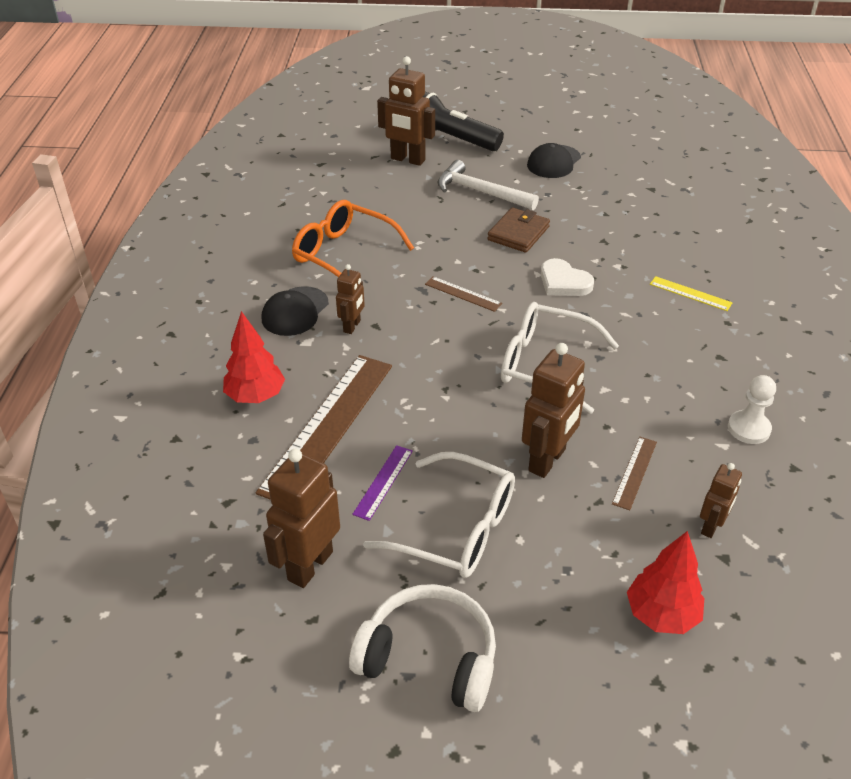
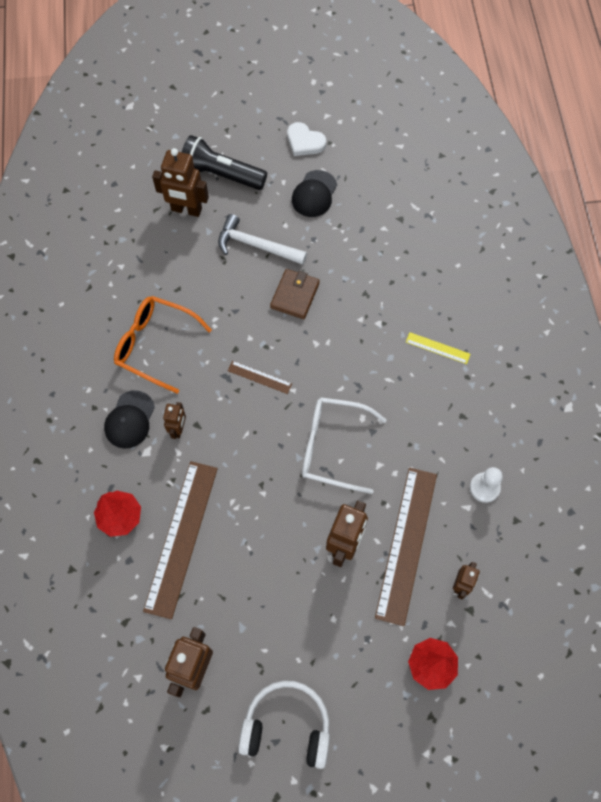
camera: 10 degrees left, 25 degrees up
purple ruler [352,445,413,521] -> none
white glasses [363,452,515,578] -> none
white heart [541,258,594,296] -> white heart moved to [287,122,326,156]
brown ruler [612,437,657,510] -> brown ruler [375,467,437,626], size x2.25

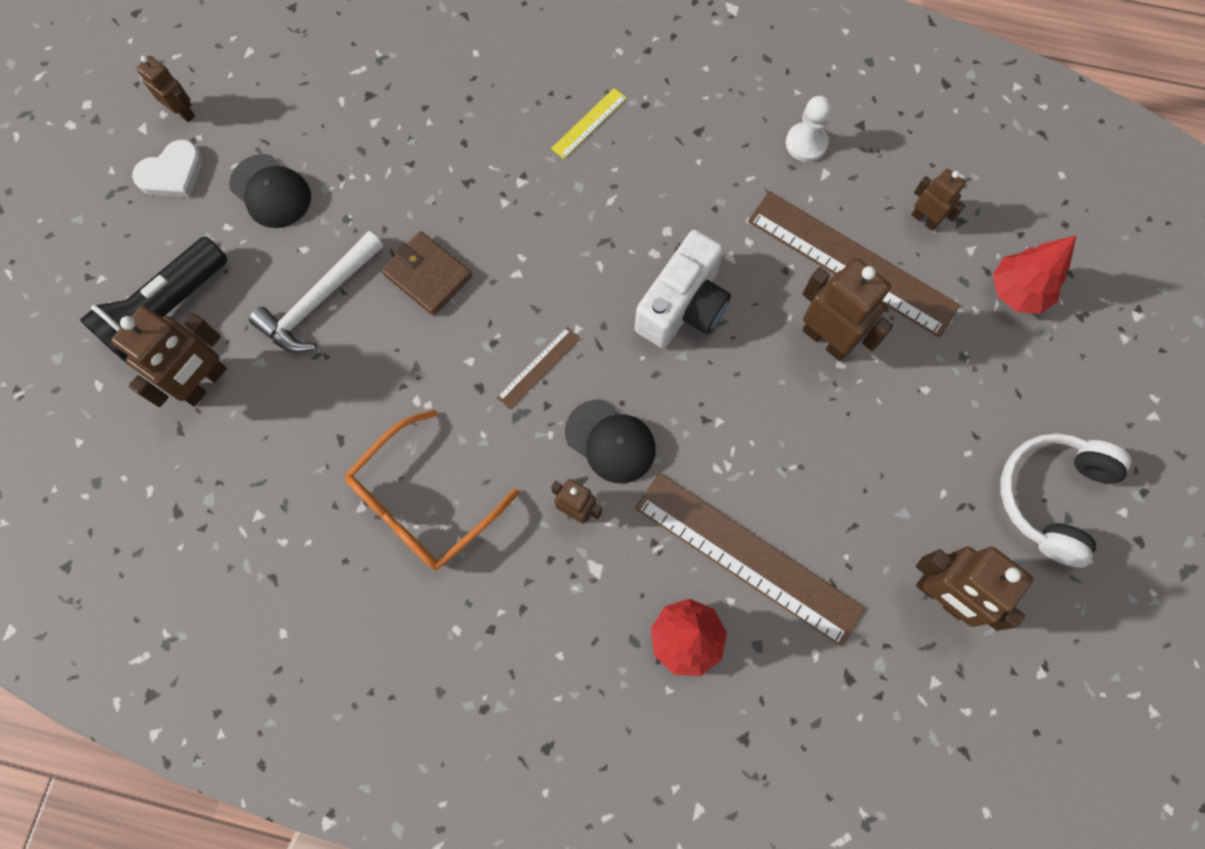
camera: 70 degrees left, 5 degrees up
black cap [104,390,155,448] -> black cap moved to [565,400,656,483]
white glasses [302,397,387,494] -> white camera [635,230,731,348]
none -> brown robot [136,56,195,122]

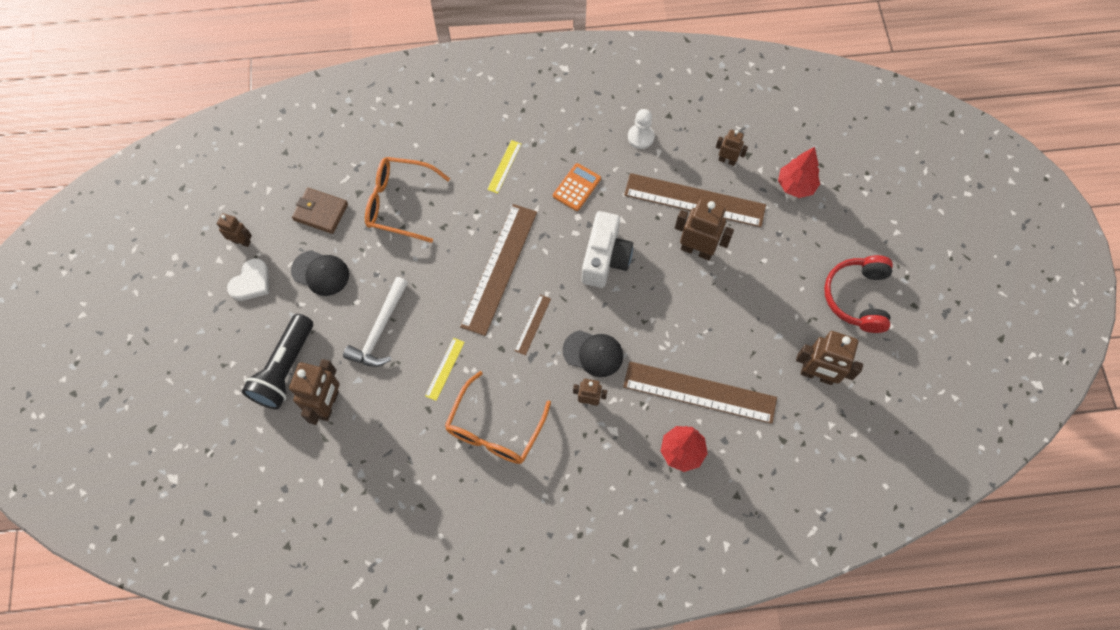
camera: 20 degrees left, 5 degrees down
brown wallet [381,231,472,316] -> brown wallet moved to [292,188,348,234]
white headphones [1001,433,1132,568] -> red headphones [824,255,893,333]
none -> orange glasses [365,157,450,243]
none -> yellow ruler [425,338,465,401]
none -> brown ruler [460,204,537,336]
none -> orange calculator [553,163,601,211]

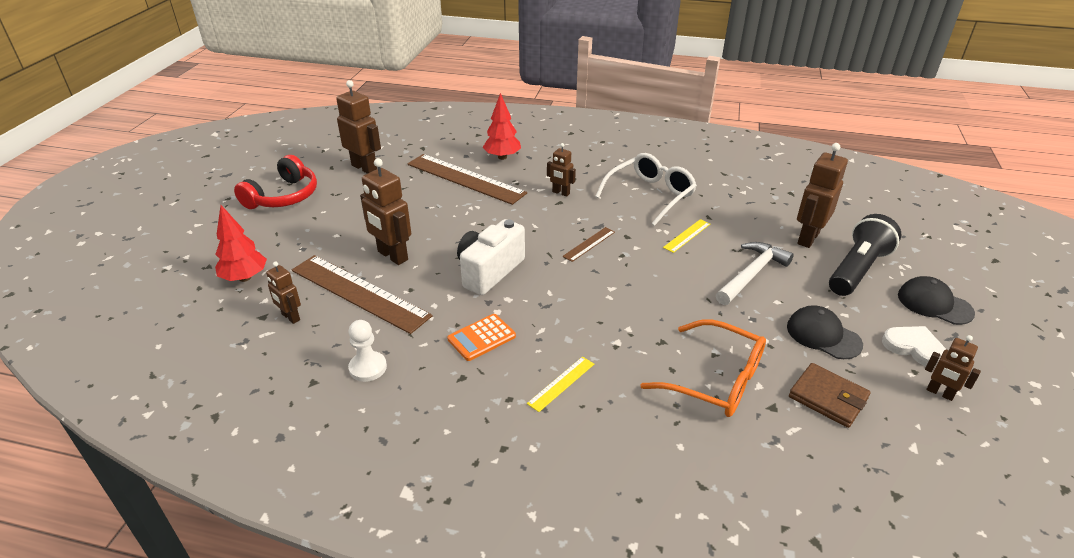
camera: 160 degrees left, 30 degrees down
white heart [227,258,269,301] -> white heart turned 75 degrees clockwise [882,326,946,368]
orange glasses [445,371,551,464] -> white glasses [595,153,697,226]
brown ruler [460,204,537,336] -> none
black cap [563,330,623,377] -> black cap moved to [898,276,975,325]

